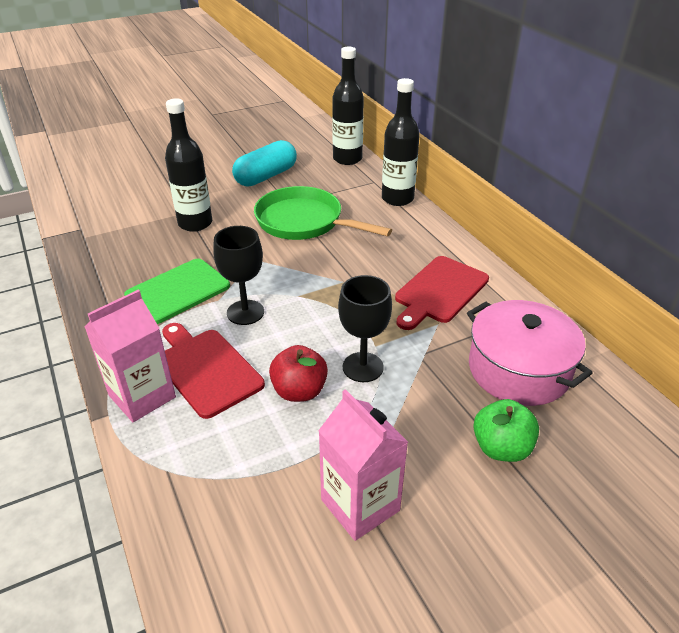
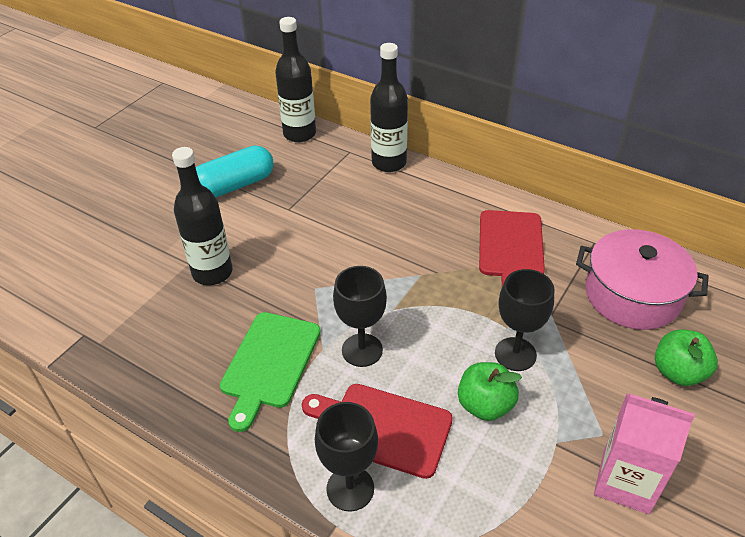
camera: 30 degrees left, 5 degrees up
pink carton [84,290,176,422] -> black goblet [315,402,378,511]
turquoise capsule [232,140,297,187] -> turquoise capsule turned 45 degrees clockwise [196,146,273,198]
green pan [254,186,392,240] -> none
red apple [269,345,328,402] -> green apple [458,362,522,421]

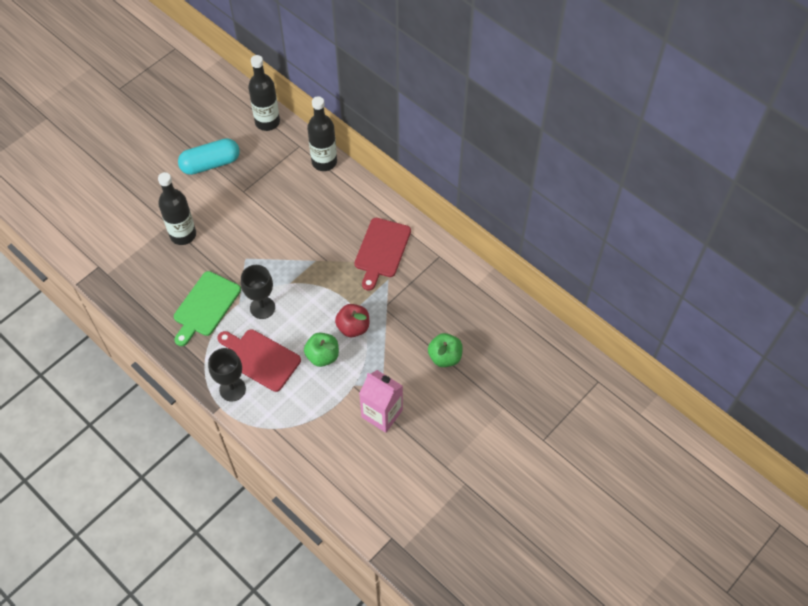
camera: 10 degrees right, 15 degrees up
black goblet [495,269,554,371] -> red apple [335,304,369,337]
pink pot [576,229,709,330] -> none

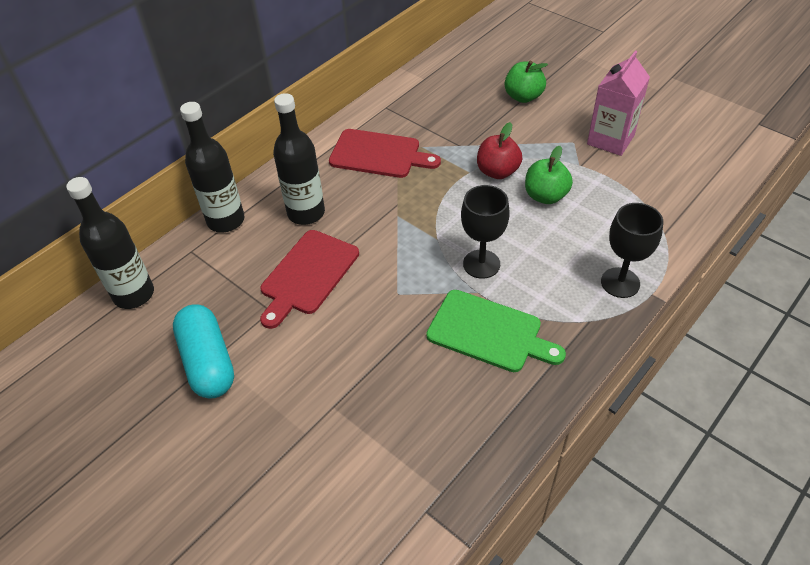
camera: 90 degrees left, 10 degrees down
black bottle [158,172,196,245] -> black bottle moved to [273,93,325,225]
red cutting board [218,329,301,392] -> red cutting board moved to [260,230,359,329]

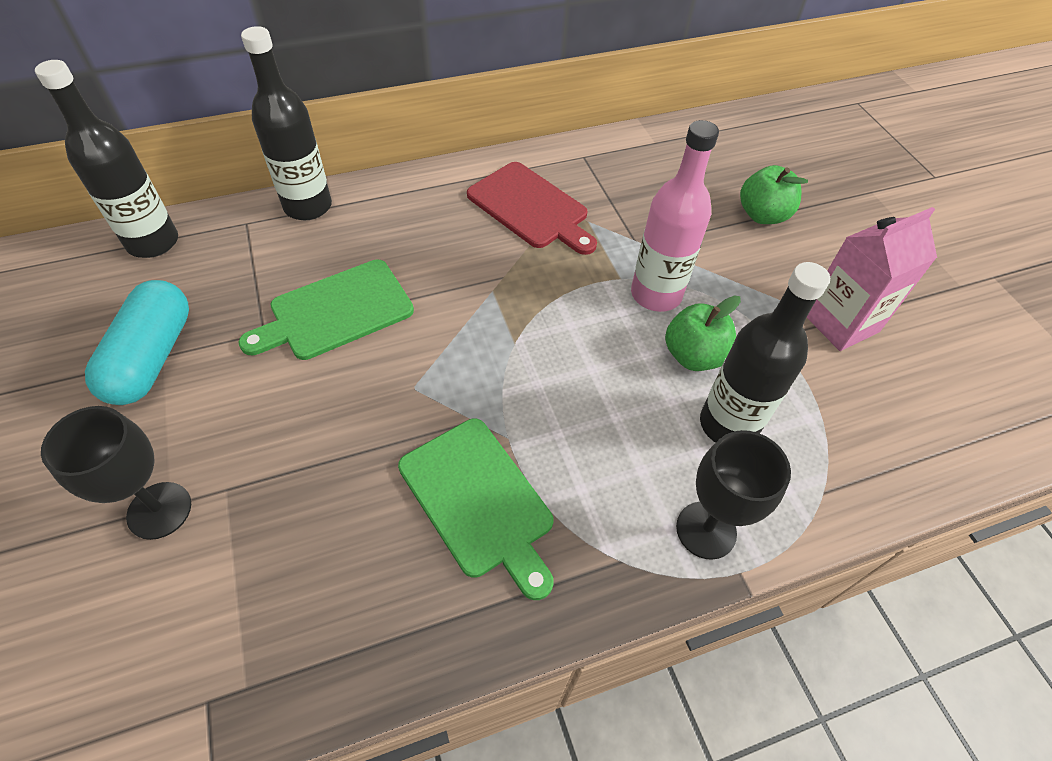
camera: 25 degrees right, 5 degrees up
red cutting board [260,230,359,329] -> green cutting board [239,259,414,360]
black bottle [273,93,325,225] -> black bottle moved to [700,262,830,443]
black goblet [461,185,510,279] -> black goblet moved to [41,406,191,540]
red apple [477,122,522,179] -> pink bottle [631,120,719,312]

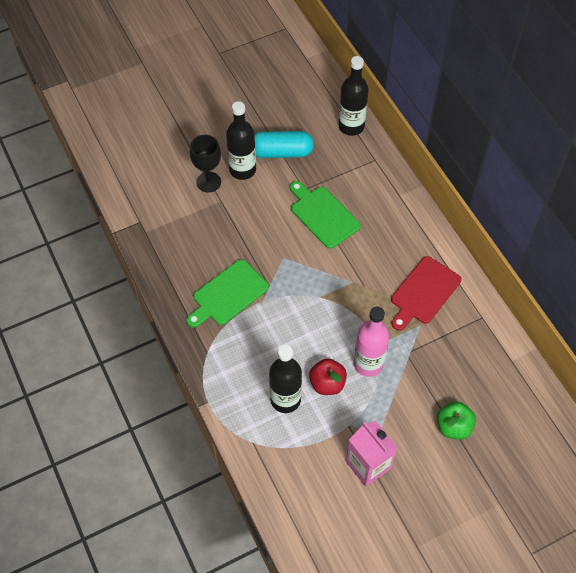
camera: 85 degrees right, 5 degrees up
black bottle [241,26,332,220] -> black bottle moved to [226,101,256,180]
green apple [665,295,741,371] -> red apple [309,358,347,395]
black goblet [676,430,791,560] -> none

